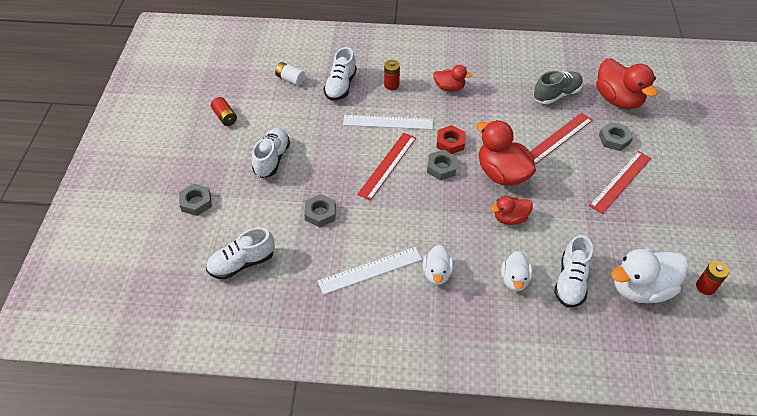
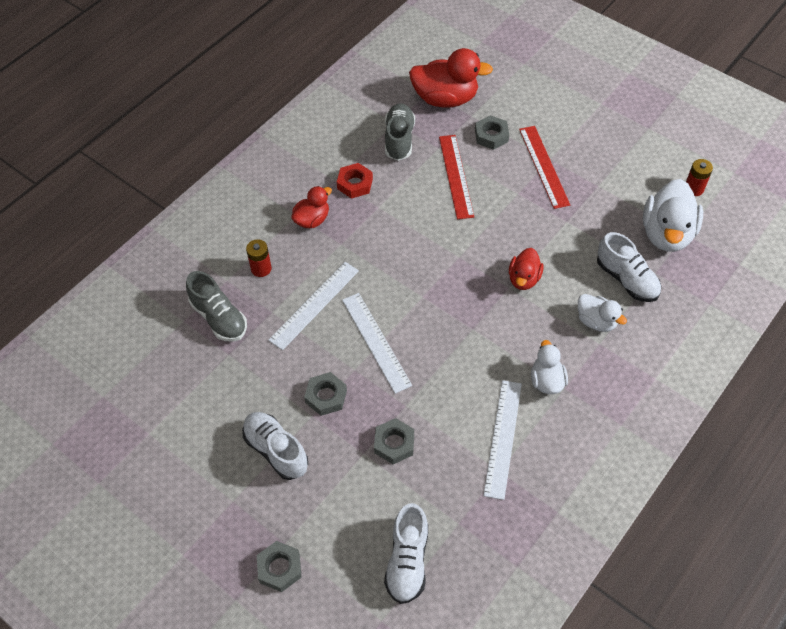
camera: 55 degrees left, 5 degrees up
red battery [211,97,237,126] -> none
white battery [275,62,305,86] -> none
white shoe [323,47,357,101] -> grey shoe [186,271,247,342]
red ruler [357,133,416,201] -> white ruler [342,293,412,394]
white duck [423,245,454,285] -> white duck turned 135 degrees counterclockwise [531,340,568,394]
grey nut [427,150,457,180] -> grey nut moved to [304,372,347,416]
red nut [436,125,465,154] -> red nut moved to [337,163,373,199]
red duck [476,120,536,186] -> none

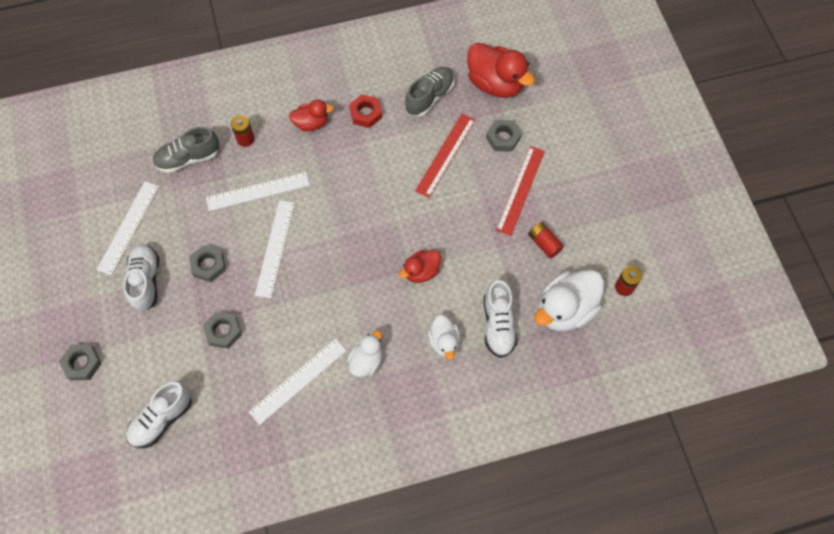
camera: 35 degrees right, 10 degrees up
grey shoe [186,271,247,342] -> grey shoe turned 75 degrees clockwise [152,127,219,173]
none -> white ruler [97,181,159,275]
none -> red battery [528,222,564,258]

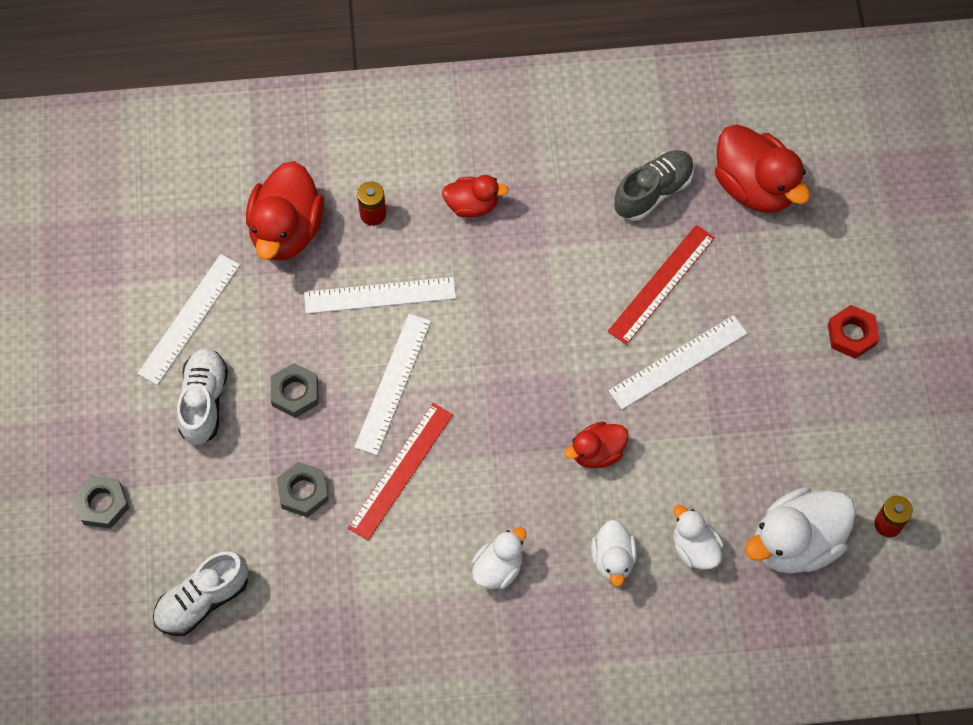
camera: 10 degrees right, 0 degrees up
grey shoe [152,127,219,173] -> red duck [246,161,324,260]
white ruler [249,338,347,425] -> white ruler moved to [609,315,748,409]
red nut [349,94,382,128] -> red nut moved to [828,305,879,359]
white shoe [484,280,517,358] -> white duck [673,505,724,570]
grey nut [486,120,521,152] -> none
red ruler [496,146,545,236] -> red ruler moved to [348,403,453,540]
red battery [528,222,564,258] -> none

